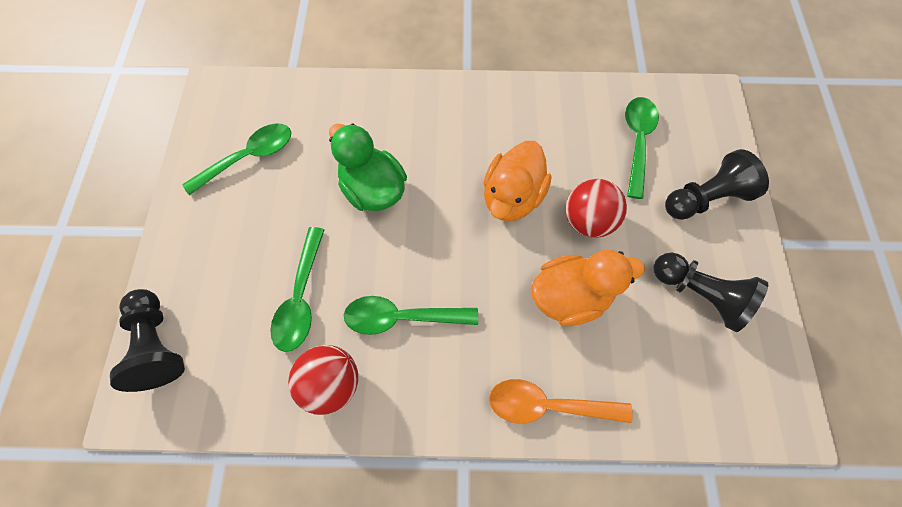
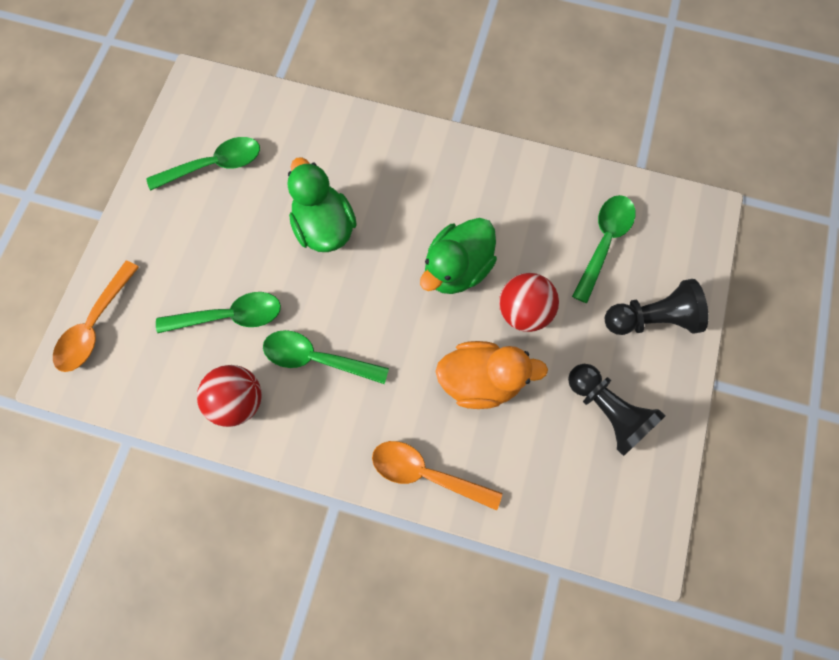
camera: 15 degrees right, 5 degrees up
black pawn [110,289,185,392] -> orange spoon [53,260,139,372]
green spoon [270,227,325,352] -> green spoon turned 120 degrees counterclockwise [156,292,281,333]
orange duck [483,141,552,221] -> green duck [420,218,497,294]

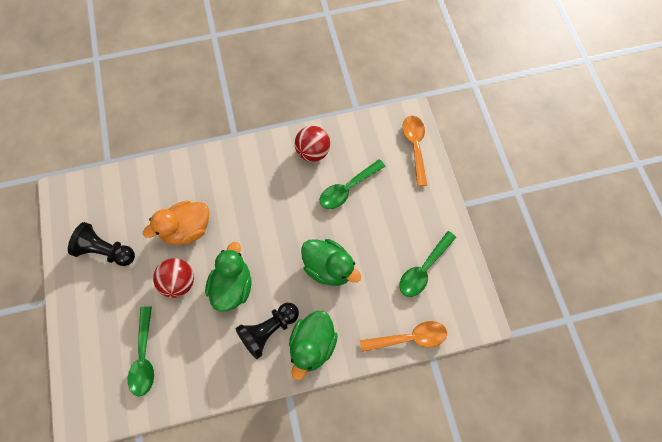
camera: 150 degrees right, 5 degrees down
green spoon [263,330,389,384] -> none
orange spoon [372,441,502,511] -> orange spoon moved to [360,321,447,352]
black pawn [605,279,708,335] -> black pawn moved to [235,303,299,359]
none -> green duck [289,311,338,380]

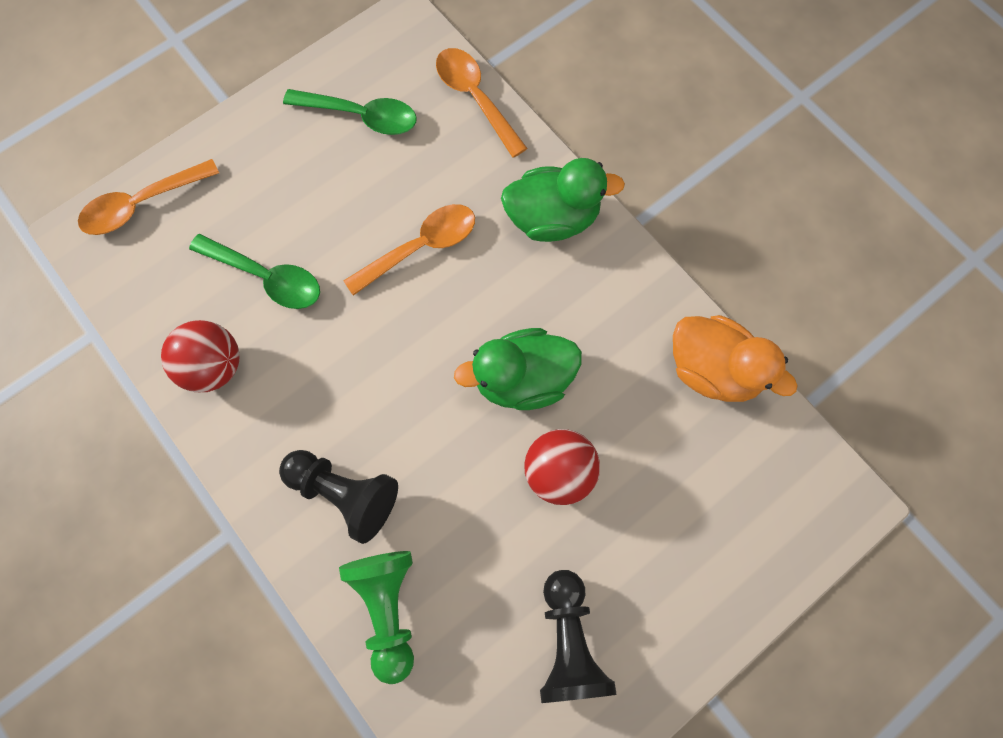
camera: 115 degrees left, 5 degrees up
green spoon [128,306,154,396] -> none
orange duck [143,200,209,245] -> orange duck moved to [673,315,798,402]
black pawn [235,303,299,359] -> black pawn moved to [279,450,398,544]
green duck [301,239,361,286] -> orange spoon [343,204,475,296]
none -> green pawn [339,551,414,684]

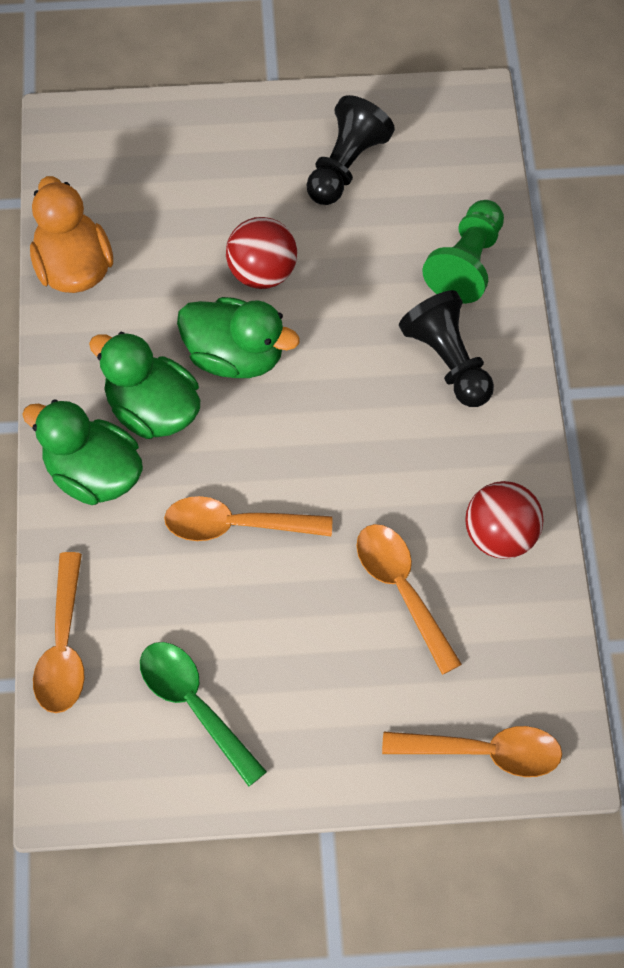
camera: 145 degrees left, 10 degrees down
green spoon [189,234,320,309] -> orange spoon [356,524,462,675]
none -> green duck [89,332,200,439]

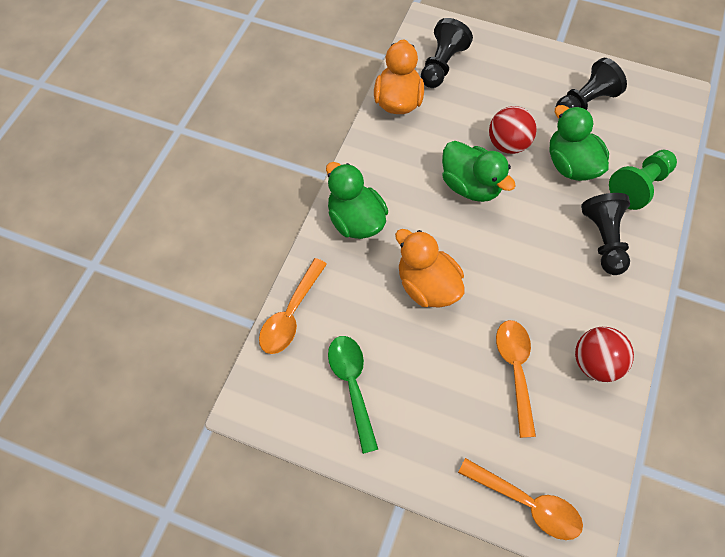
camera: 25 degrees right, 0 degrees up
green duck [89,332,200,439] -> green duck moved to [549,105,609,181]
orange spoon [164,496,332,541] -> orange duck [395,229,465,308]
none -> black pawn [421,18,473,88]

